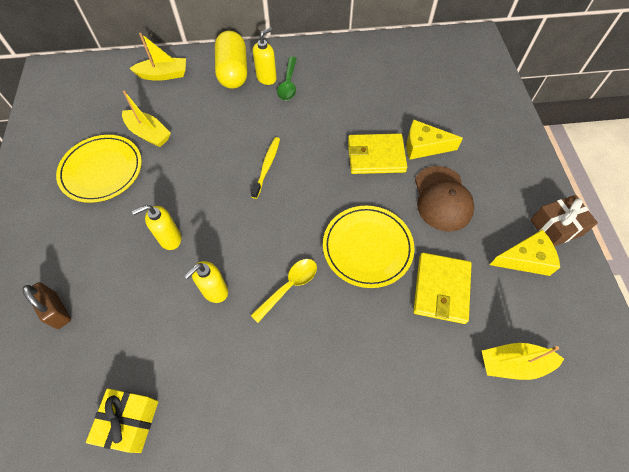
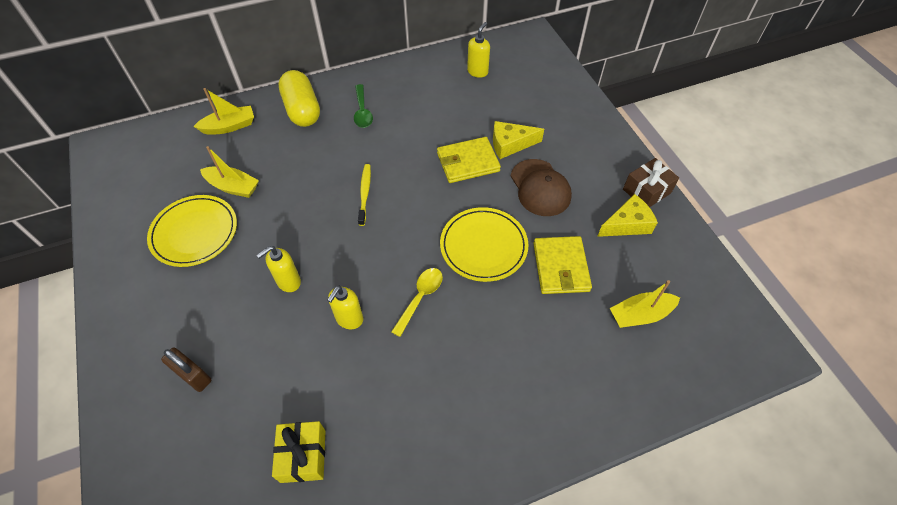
camera: 15 degrees left, 5 degrees down
yellow soap dispenser [253,27,277,85] -> yellow soap dispenser moved to [467,22,490,78]

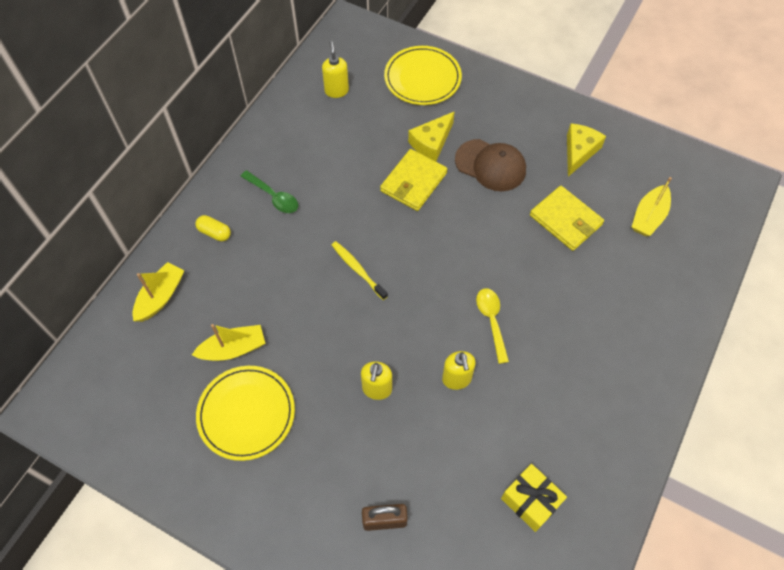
camera: 40 degrees left, 5 degrees up
yellow capsule [278,70,320,127] -> yellow capsule [195,215,231,241], size x0.48
yellow plate [440,207,529,282] -> yellow plate moved to [384,46,462,105]
brown gift [623,158,679,207] -> none

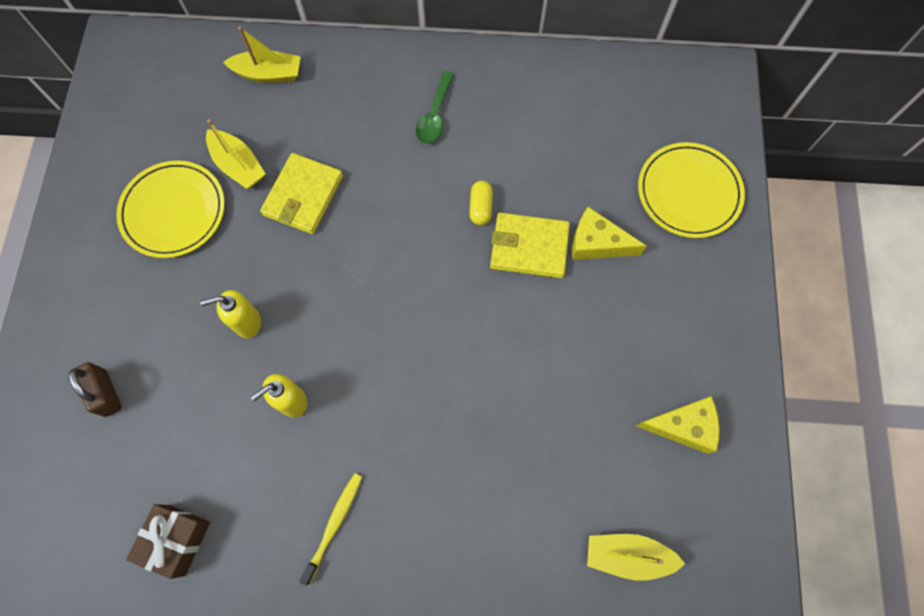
camera: 65 degrees right, 10 degrees up
yellow capsule [195,215,231,241] -> yellow capsule moved to [469,181,493,225]
yellow soap dispenser [322,41,349,98] -> none
yellow toothbrush [332,241,388,300] -> yellow toothbrush moved to [300,473,362,585]
brown cap [455,139,526,191] -> none
yellow spoon [476,288,509,364] -> none
yellow gift [501,464,567,532] -> brown gift [126,504,210,579]
yellow wallet [530,186,604,251] -> yellow wallet moved to [260,153,343,234]

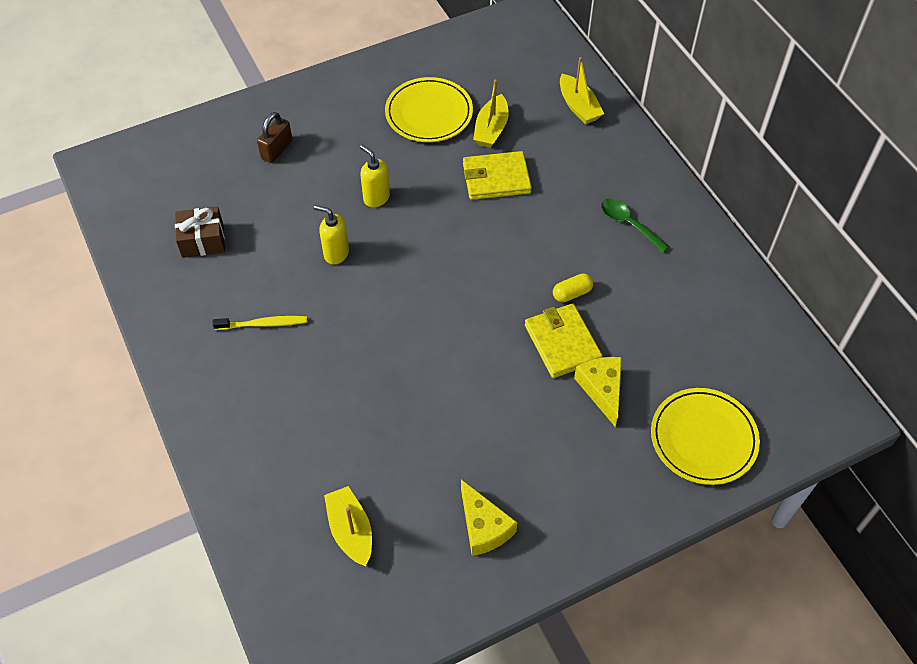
camera: 60 degrees right, 15 degrees down
green spoon [416,71,454,144] -> green spoon turned 60 degrees clockwise [601,198,670,253]

